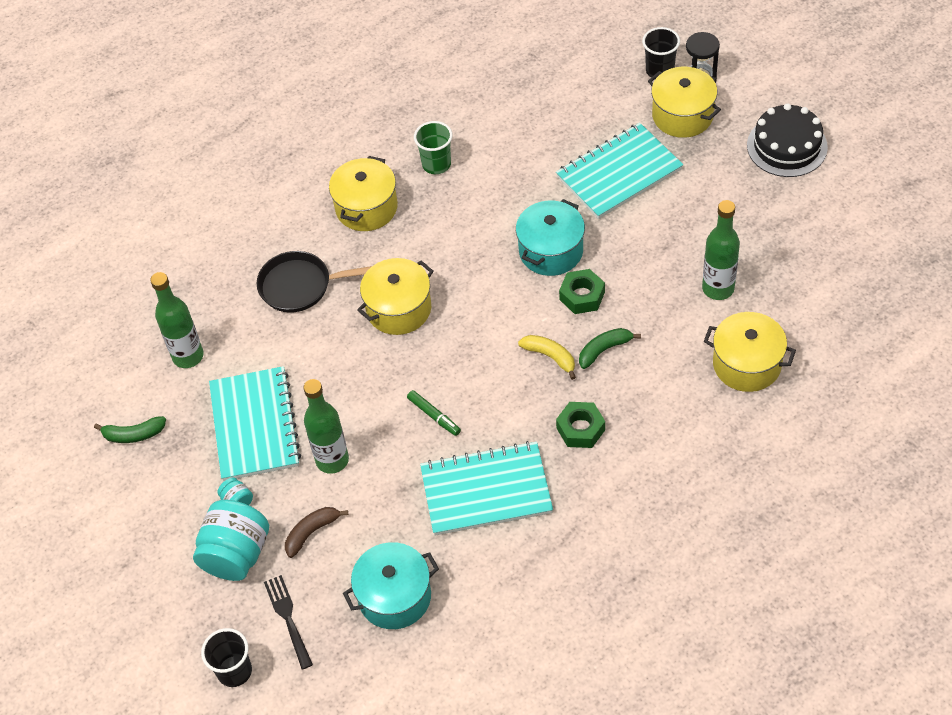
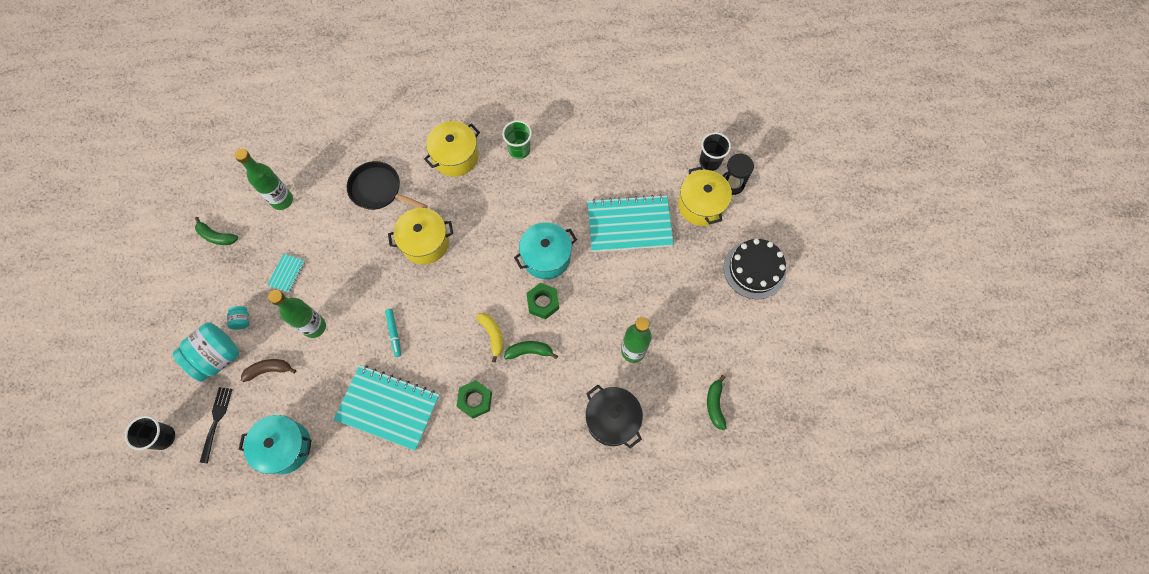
camera: 25 degrees right, 15 degrees up
turquoise notebook [209,366,301,481] -> turquoise notebook [267,253,305,293], size x0.43
green marker [407,390,461,436] -> turquoise marker [385,309,401,357]
yellow pot [704,312,796,392] -> black pot [585,385,643,449]
none -> green banana [707,375,727,430]

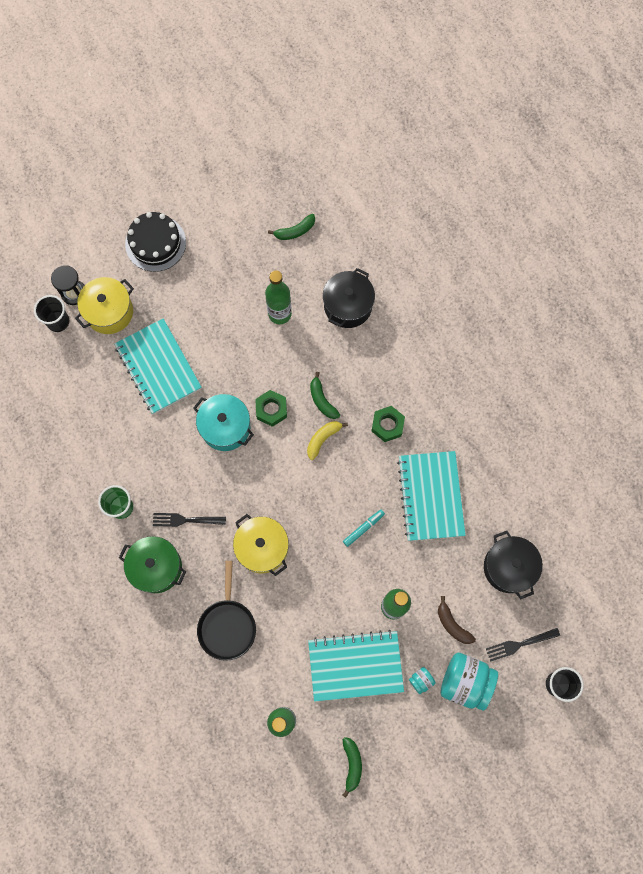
camera: 115 degrees left, 5 degrees up
turquoise pot [239,415,312,474] -> black pot [484,531,543,599]
turquoise notebook [267,253,305,293] -> turquoise notebook [308,630,404,702], size x2.31
yellow pot [424,121,480,177] -> green pot [119,536,186,593]
none -> black fork [153,513,226,527]

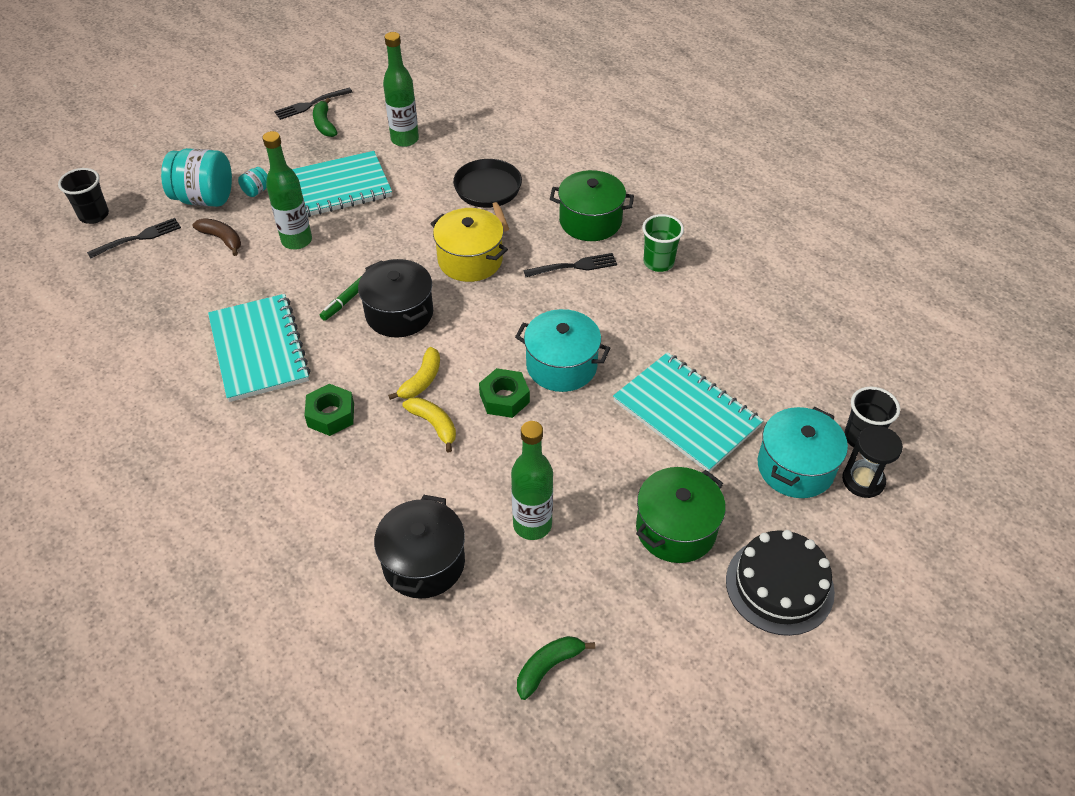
camera: 165 degrees right, 25 degrees down
yellow pot [75,277,134,334] -> turquoise pot [758,407,848,498]
green banana [310,372,340,419] -> yellow banana [402,397,456,452]
turquoise marker [343,510,385,547] -> green marker [320,276,362,321]
black pot [484,531,543,599] -> black pot moved to [358,259,433,338]
none -> black fork [274,88,353,120]
none -> green pot [636,467,726,563]

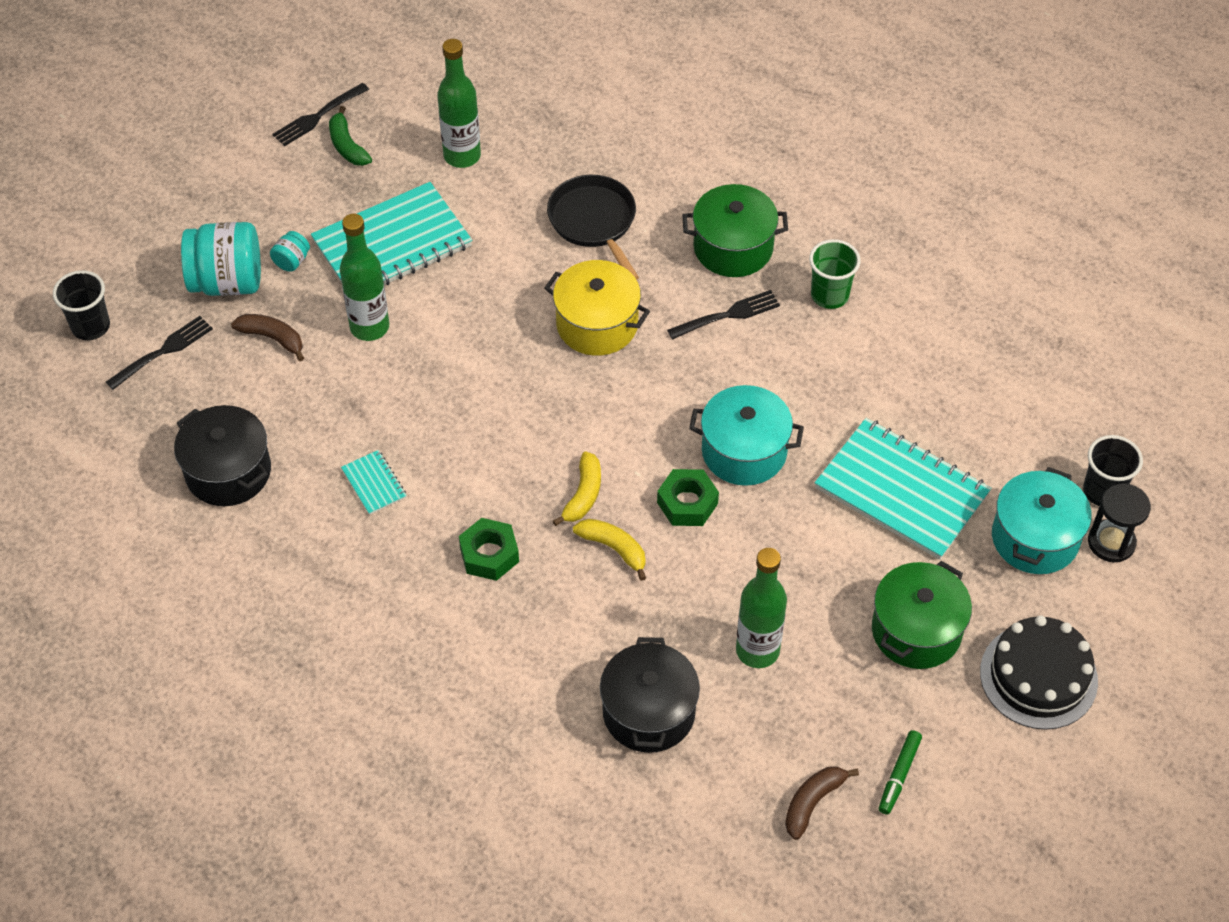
camera: 10 degrees left, 5 degrees up
turquoise notebook [208,294,311,402] -> turquoise notebook [341,450,407,515], size x0.43
green marker [320,276,362,321] -> green marker moved to [879,730,922,815]
black pot [358,259,433,338] -> black pot moved to [174,405,271,506]
green banana [517,636,595,700] -> brown banana [785,767,859,840]

